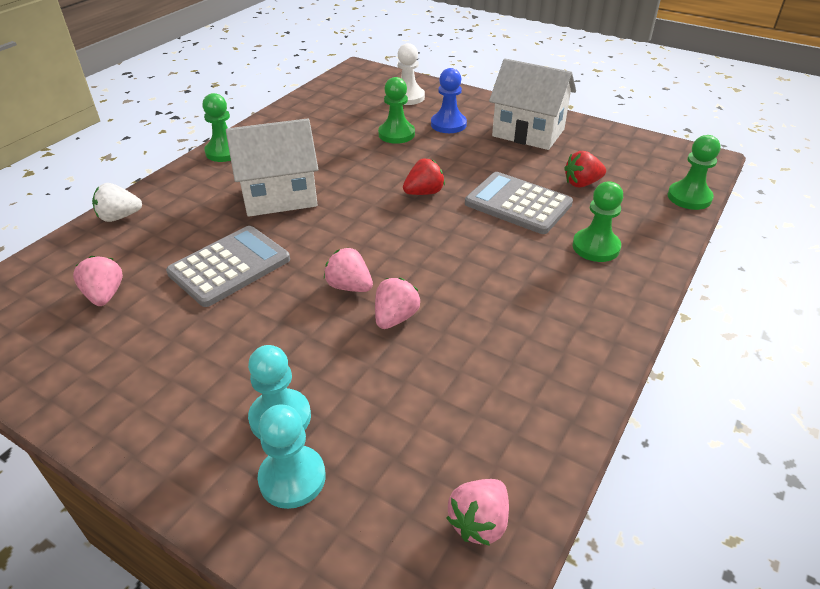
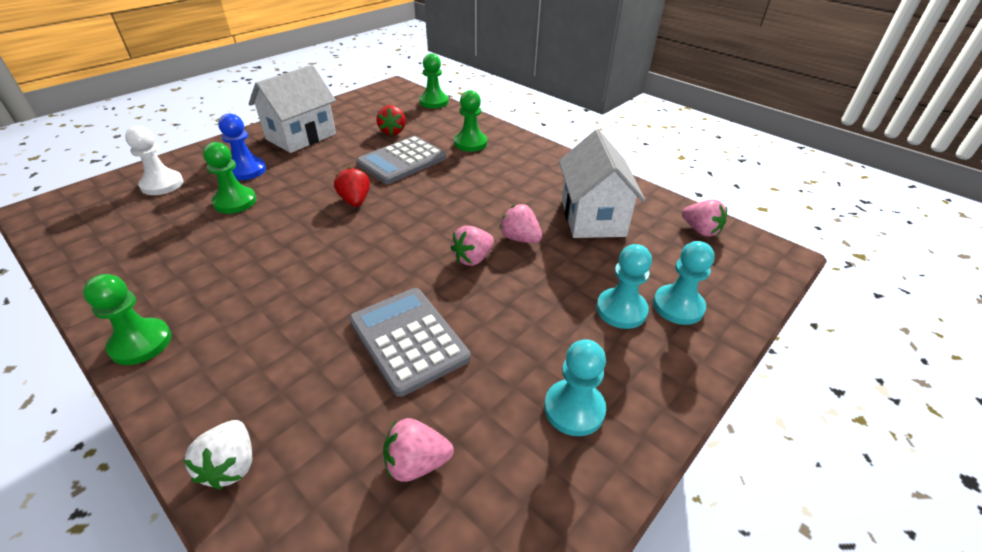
camera: 80 degrees left, 0 degrees up
white house [226,118,318,217] -> white house moved to [559,129,646,238]
none -> turquoise pawn [544,339,606,436]

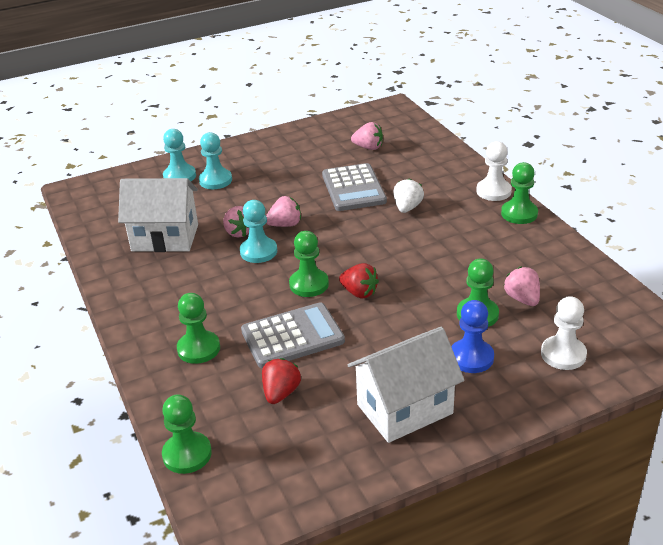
camera: 155 degrees left, 5 degrees down
white strawberry [184,420,252,489] -> white strawberry moved to [393,178,424,213]
red strawberry [334,167,370,207] -> red strawberry turned 60 degrees counterclockwise [339,263,379,299]
turquoise pawn [544,339,606,436] -> turquoise pawn moved to [240,200,277,263]
white house [559,129,646,238] -> white house turned 75 degrees clockwise [118,178,198,252]
pink strawberry [682,199,727,237] -> pink strawberry moved to [504,267,540,306]
none -> green pawn [289,231,329,297]
none -> white pawn [476,141,512,201]

